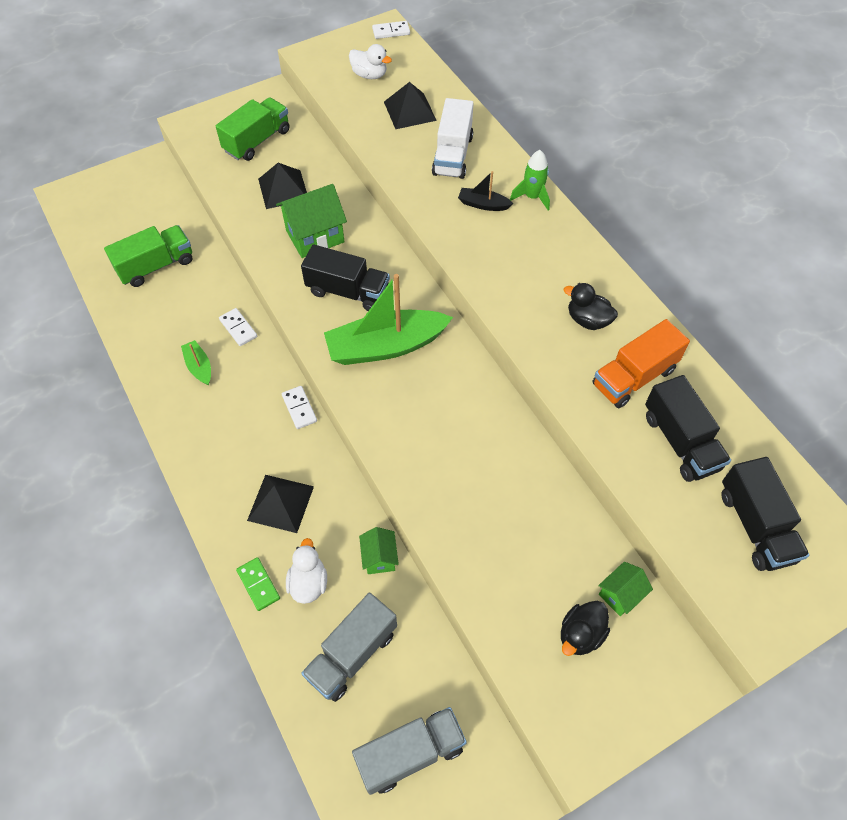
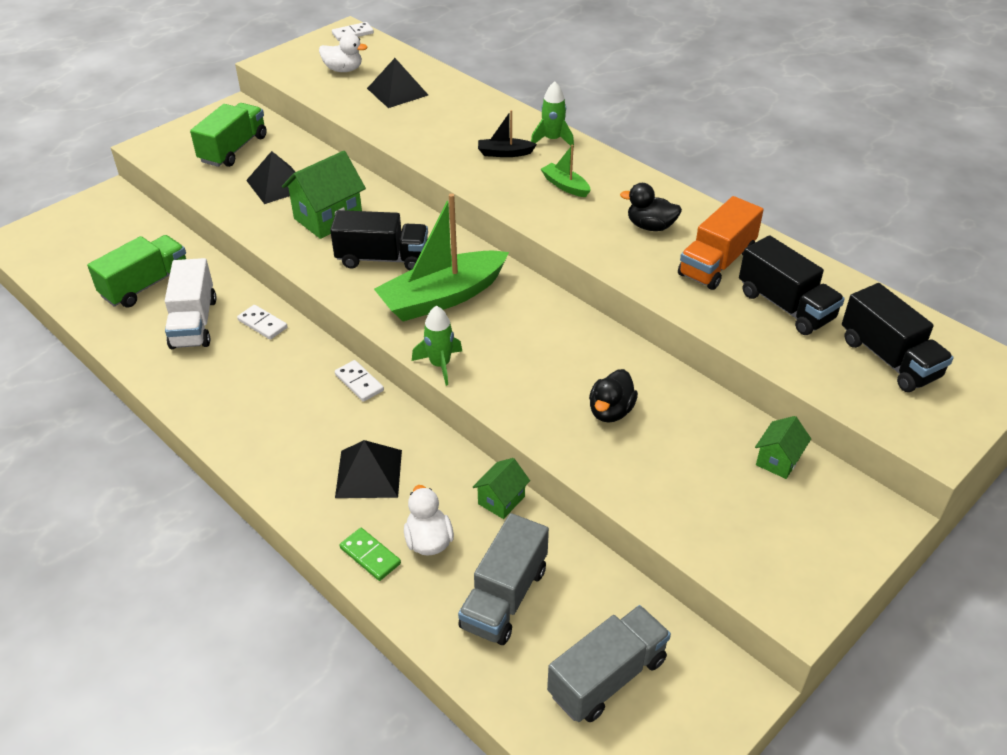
camera: 15 degrees left, 15 degrees down
green boat [181,340,211,386] -> green boat moved to [541,145,591,197]
green house [359,527,399,574] -> green house turned 60 degrees clockwise [473,458,530,519]
white truck [432,98,473,179] -> white truck moved to [165,258,217,349]
black duck [561,601,610,656] -> black duck moved to [589,369,638,423]
none -> green rocket [412,306,462,386]

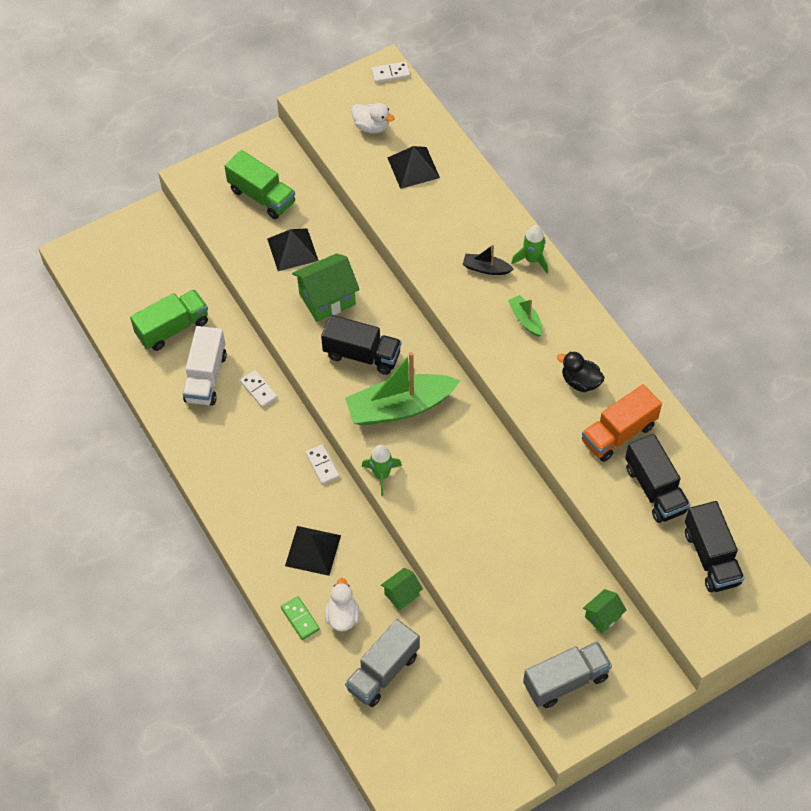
camera: 15 degrees right, 15 degrees up
green truck [190,103,267,167] -> green truck turned 90 degrees clockwise [224,150,295,219]
grey truck [547,605,671,722] -> grey truck moved to [523,641,612,708]
black duck [589,369,638,423] -> none

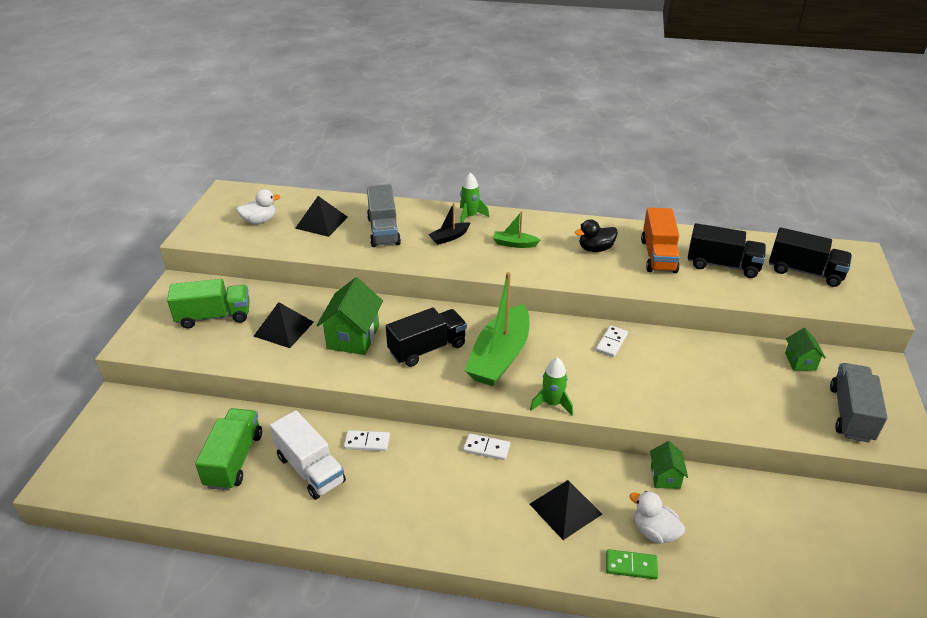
camera: 50 degrees left, 20 degrees down
grey truck [345,619,420,707] -> grey truck moved to [367,184,401,247]
white domino [371,62,410,83] -> white domino moved to [596,325,628,357]

